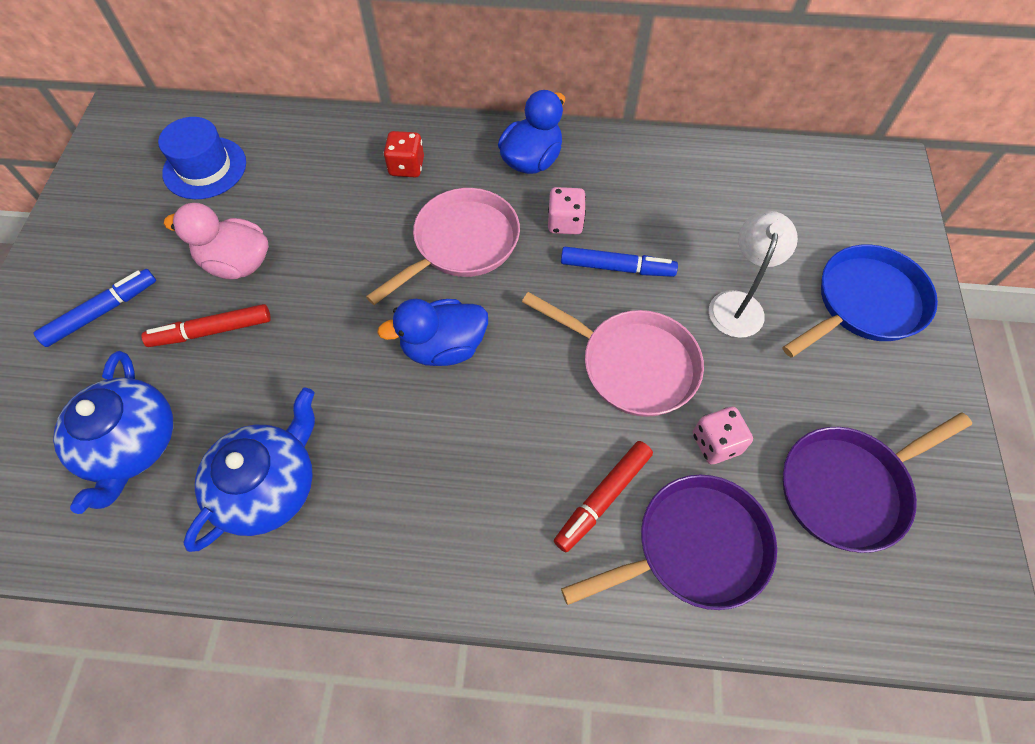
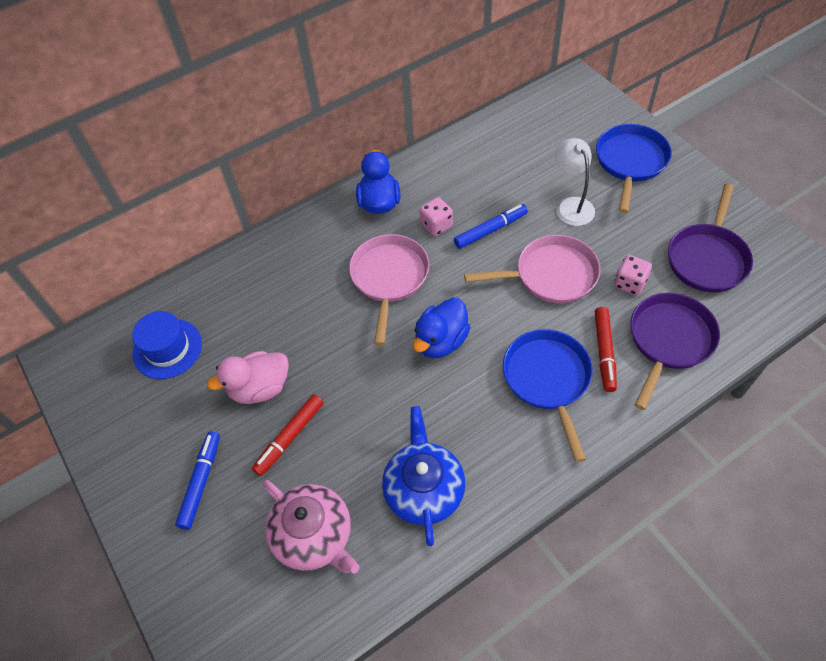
camera: 35 degrees left, 5 degrees down
blue teapot [53,351,173,514] -> pink teapot [263,480,360,574]
red dice [384,131,424,177] -> none
none -> blue pan [503,329,593,462]

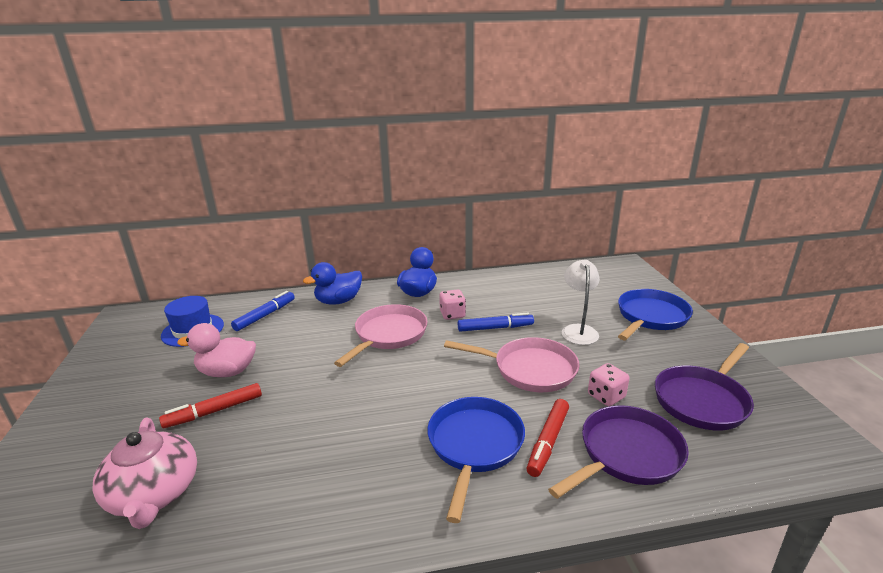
camera: 20 degrees right, 30 degrees down
blue marker [175,431,220,530] -> blue marker moved to [231,291,295,331]
blue teapot [382,406,465,546] -> none
blue duck [413,297,471,358] -> blue duck moved to [303,262,362,305]

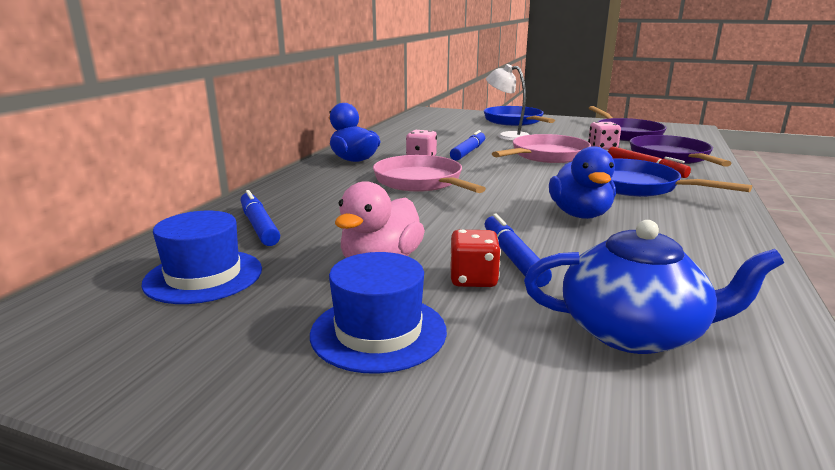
camera: 60 degrees left, 5 degrees down
pink teapot [92,417,197,529] -> blue teapot [524,220,784,354]
red marker [159,383,262,428] -> red dice [450,229,501,287]
blue duck [303,262,362,305] -> blue duck moved to [549,146,616,219]
none -> blue hat [310,252,447,374]
none -> blue marker [484,214,552,287]

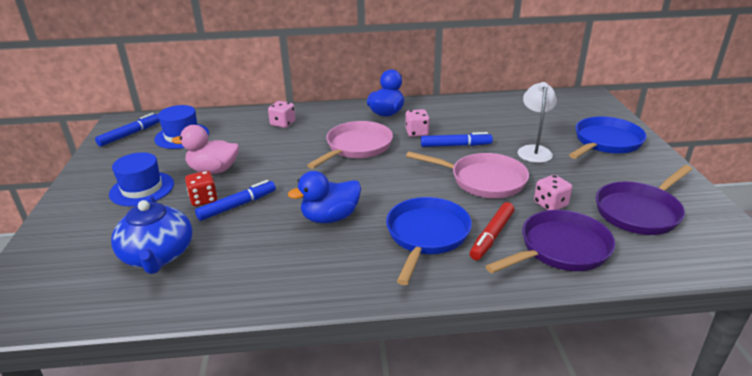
camera: 65 degrees right, 10 degrees up
blue marker [241,190,280,246] -> blue marker moved to [95,113,160,147]
none -> pink dice [268,101,296,128]

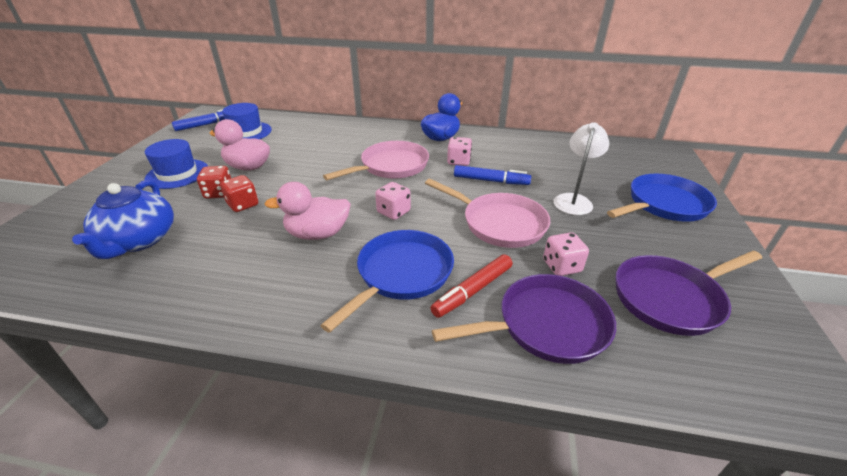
camera: 15 degrees right, 5 degrees up
blue marker [195,180,276,221] -> red dice [220,175,258,212]
pink dice [268,101,296,128] -> pink dice moved to [375,182,411,220]
blue duck [288,171,361,223] -> pink duck [265,182,351,240]

